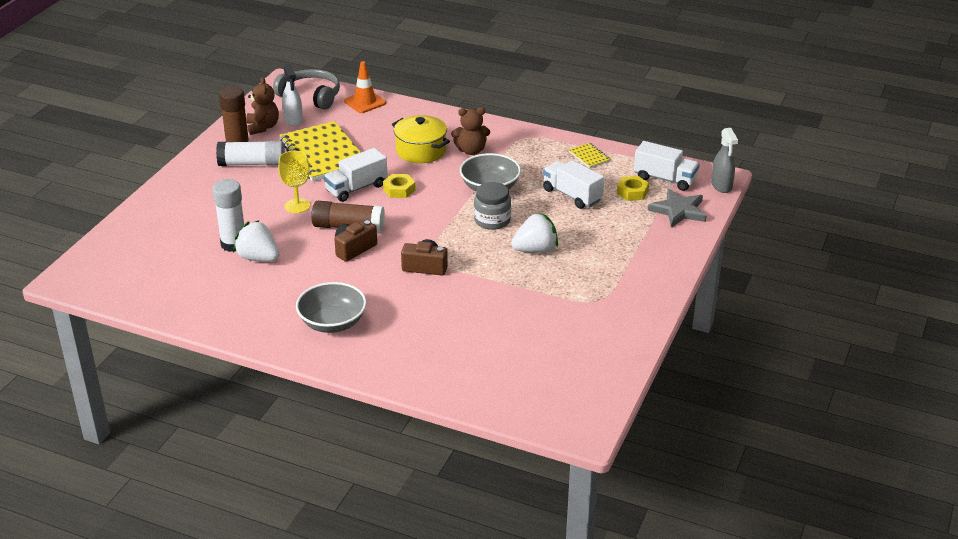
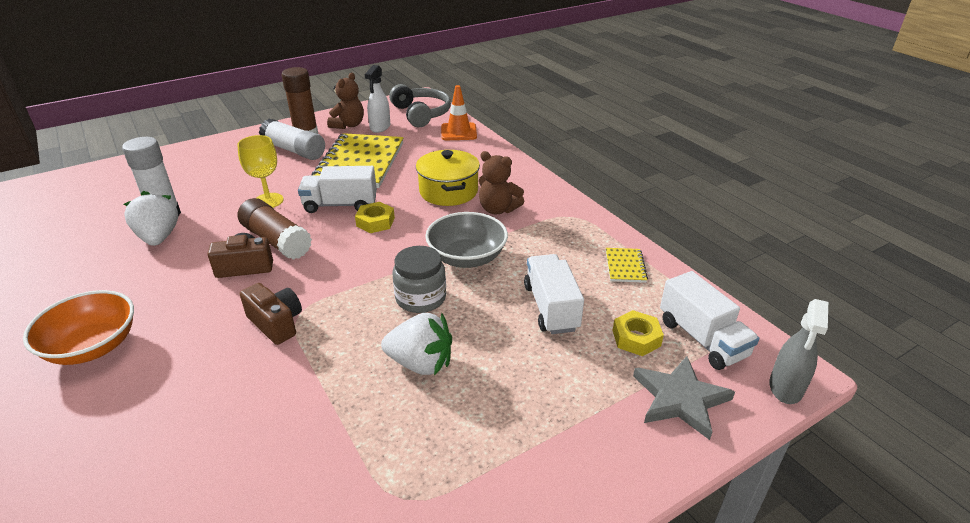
camera: 35 degrees right, 0 degrees up
grey bowl [296,282,366,333] -> orange bowl [23,290,134,365]

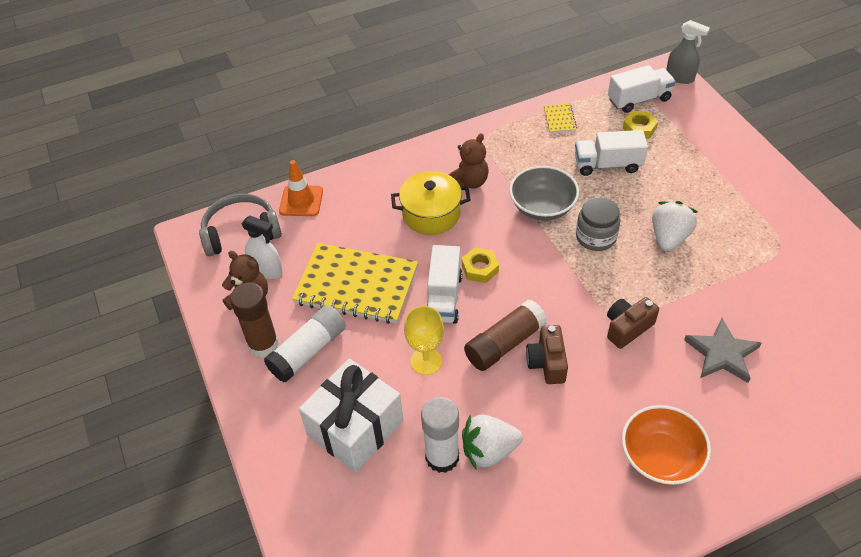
camera: 80 degrees left, 15 degrees up
yellow notebook [606,248,648,283] -> yellow notebook turned 75 degrees clockwise [544,103,577,133]
grey star [633,356,735,440] -> grey star moved to [684,318,761,383]
none -> white gift [299,358,403,473]

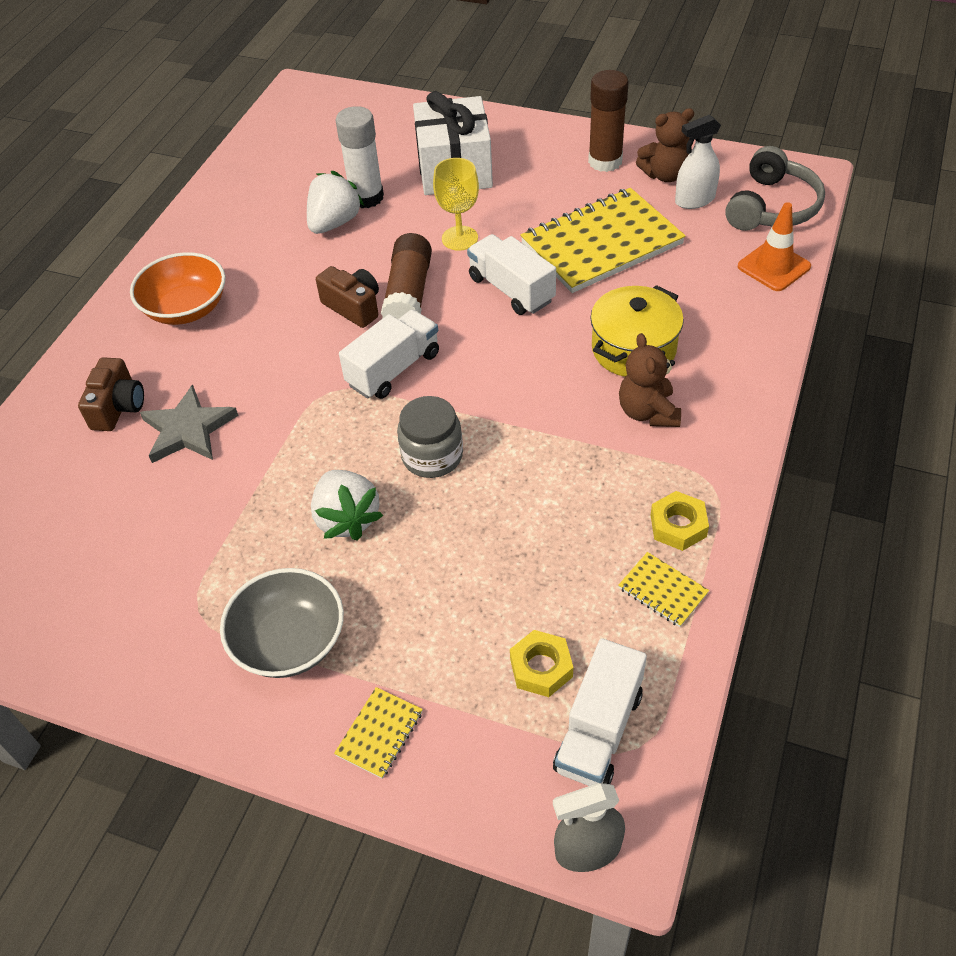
camera: 135 degrees right, 0 degrees up
white glue stick [264,305,346,382] -> none
yellow nut [462,247,499,283] -> yellow nut moved to [651,491,709,551]
grey bowl [509,166,579,221] -> grey bowl moved to [220,568,344,678]
white truck [575,130,648,176] -> white truck moved to [339,310,439,399]
brown camera [607,297,659,349] -> brown camera moved to [78,357,144,431]
none -> yellow notebook [334,687,423,779]

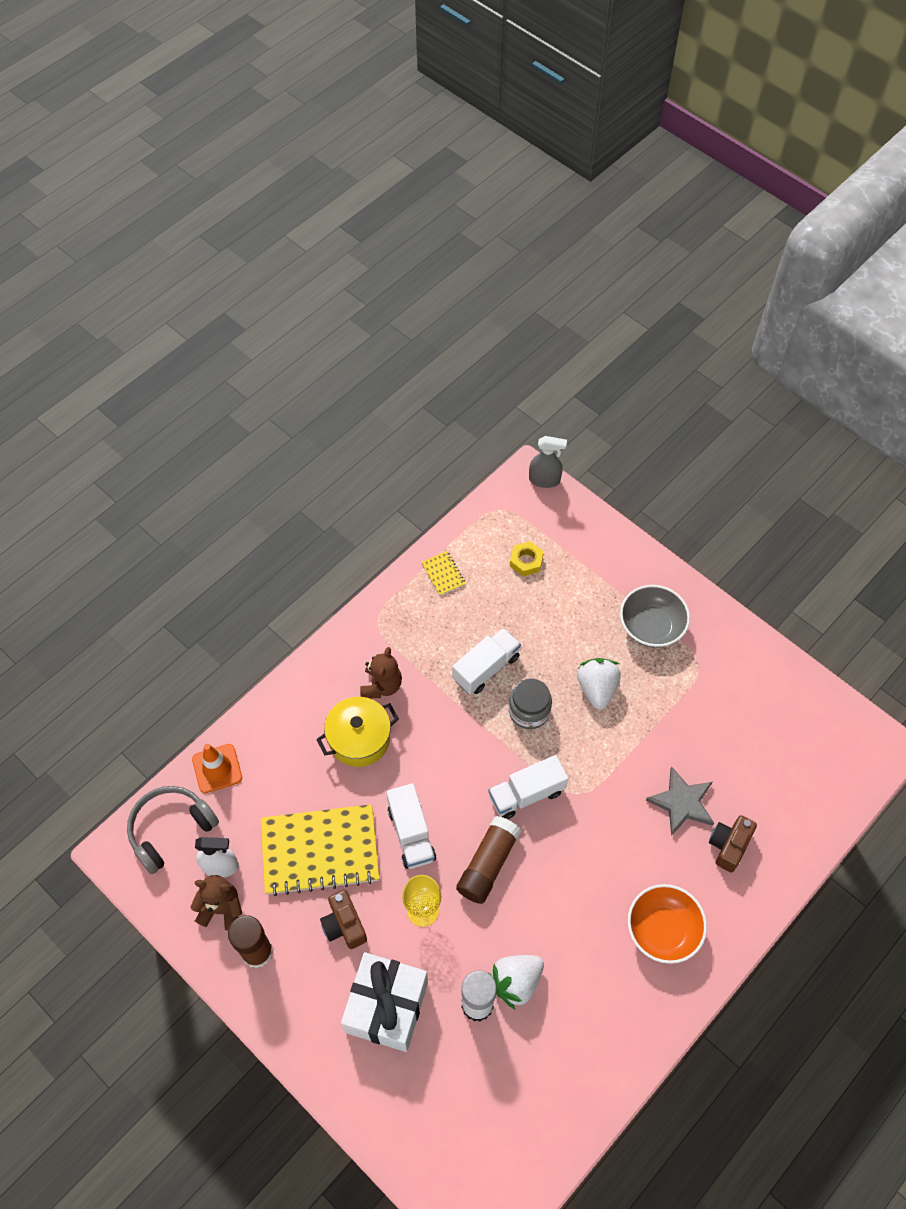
camera: 160 degrees left, 10 degrees up
brown camera [316,266,379,328] -> brown camera moved to [320,890,367,949]
yellow notebook [334,687,423,779] -> none
white truck [553,638,647,786] -> white truck moved to [452,628,521,695]
yellow nut [651,491,709,551] -> none

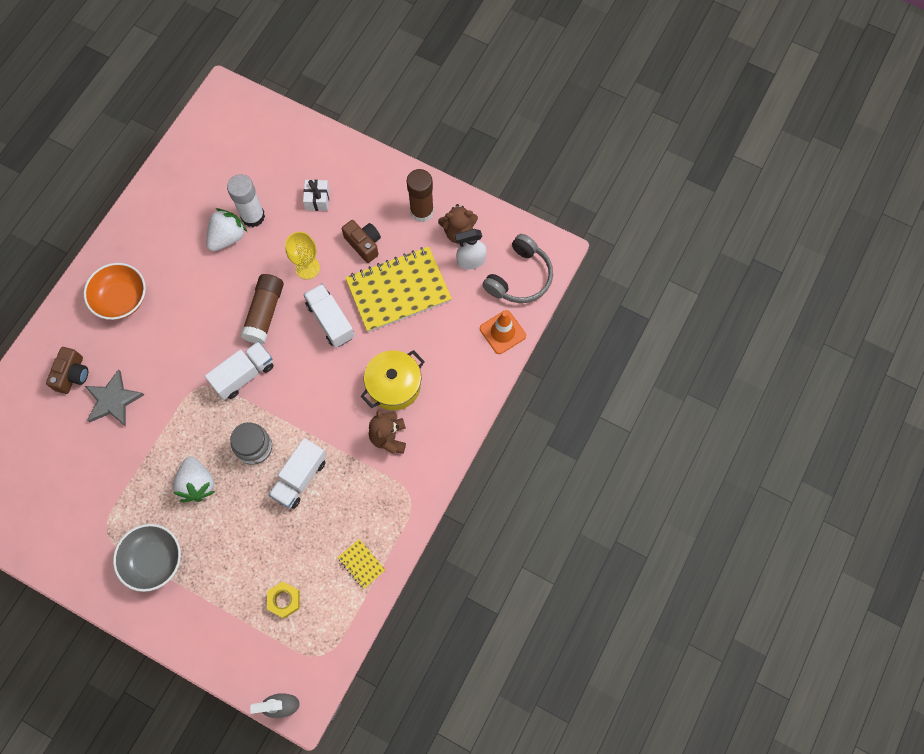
camera: 165 degrees right, 10 degrees up
white gift [341,952,428,1052] -> white gift [303,180,330,211], size x0.47

